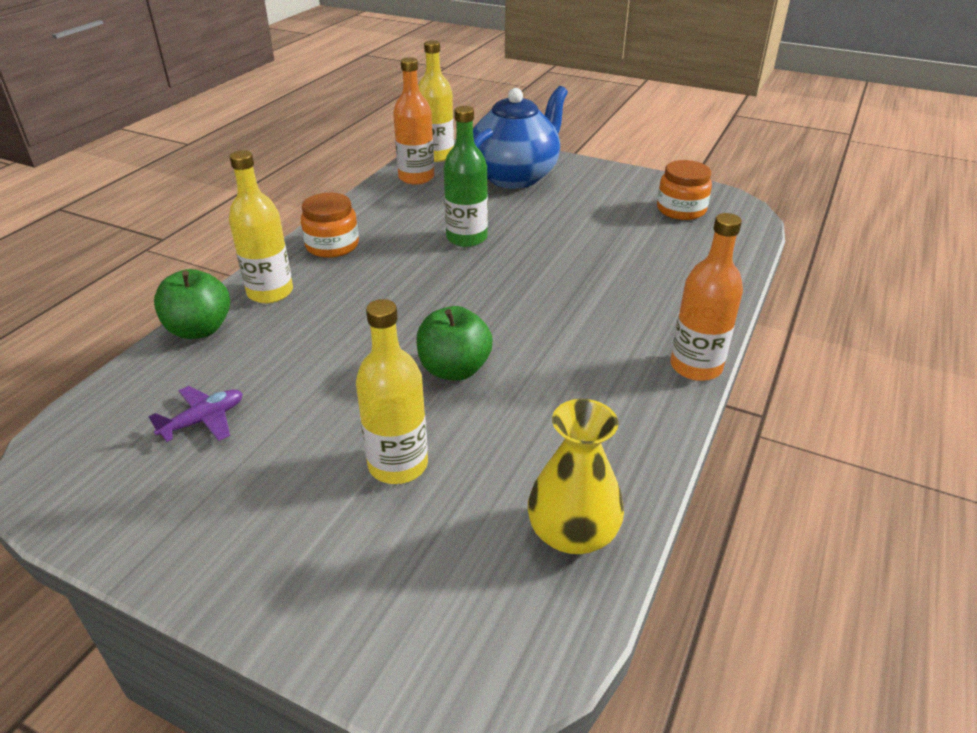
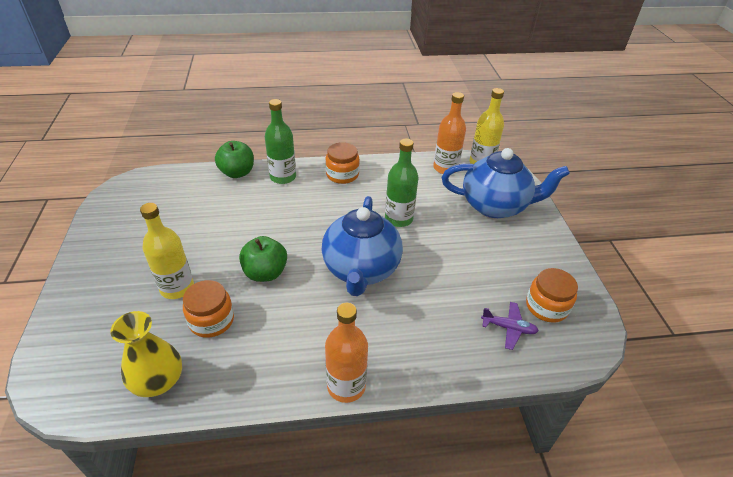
camera: 55 degrees right, 5 degrees up
purple plane [148,386,243,442] -> purple plane moved to [481,302,539,350]
yellow bottle [229,150,293,303] -> green bottle [265,99,296,184]
none -> orange jar [183,280,234,338]
none -> blue teapot [321,196,403,296]

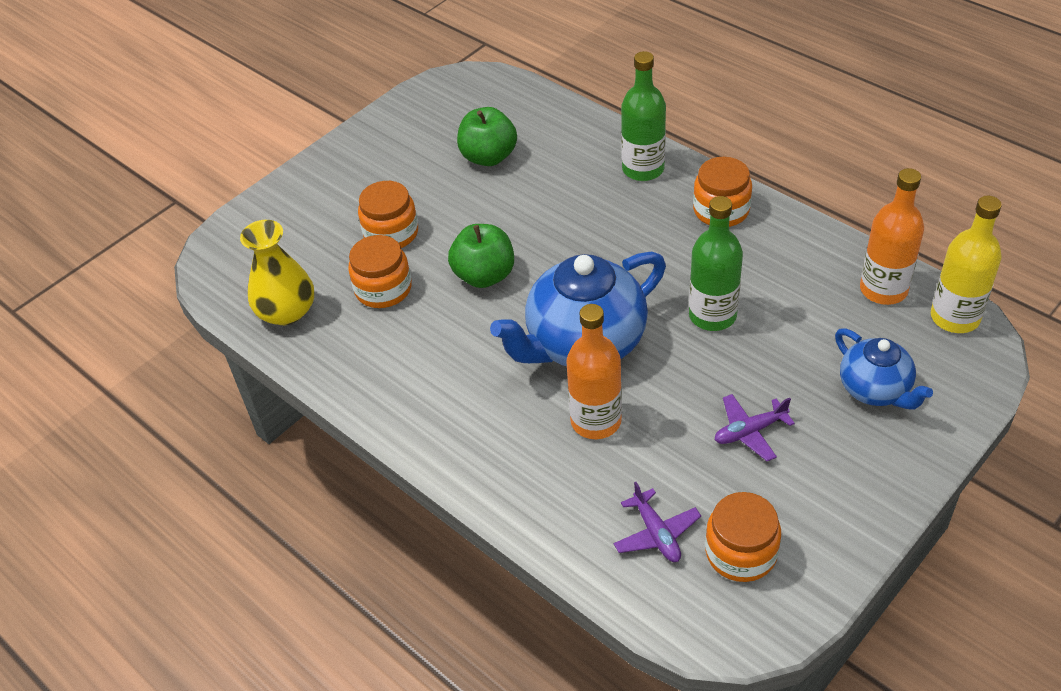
camera: 55 degrees right, 5 degrees up
yellow bottle [140,203,194,299] -> orange jar [358,181,418,248]
green apple [215,141,254,178] -> green apple moved to [457,107,517,166]
orange bottle [325,303,368,403] -> orange bottle moved to [566,304,622,439]
blue teapot [442,148,570,218] -> blue teapot [835,328,933,410], size x0.57
none -> purple plane [715,394,795,461]

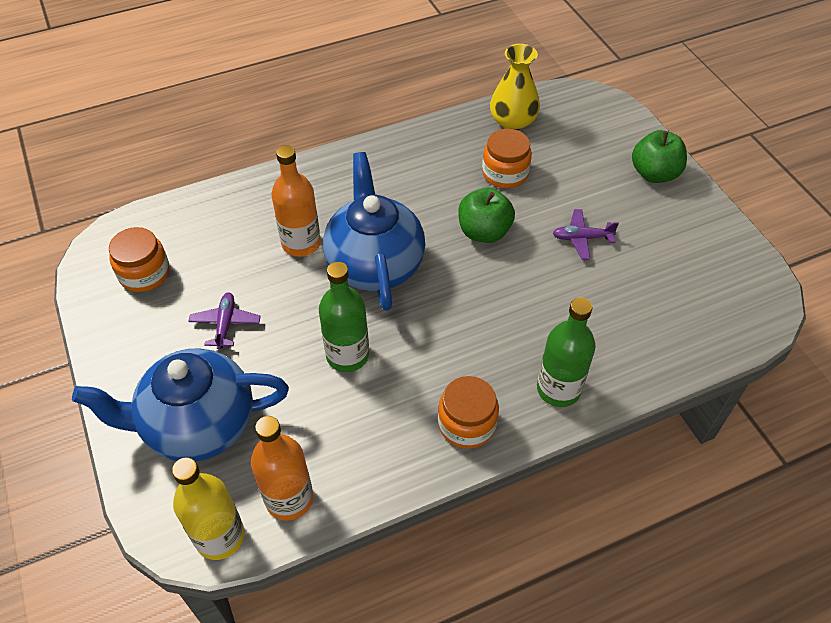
camera: 110 degrees right, 5 degrees up
orange jar [358,181,418,248] -> none
green apple [457,107,517,166] -> green apple moved to [632,130,687,183]
purple plane [614,482,701,562] -> purple plane moved to [553,209,619,260]
blue teapot [835,328,933,410] -> blue teapot [72,348,289,462], size x1.74

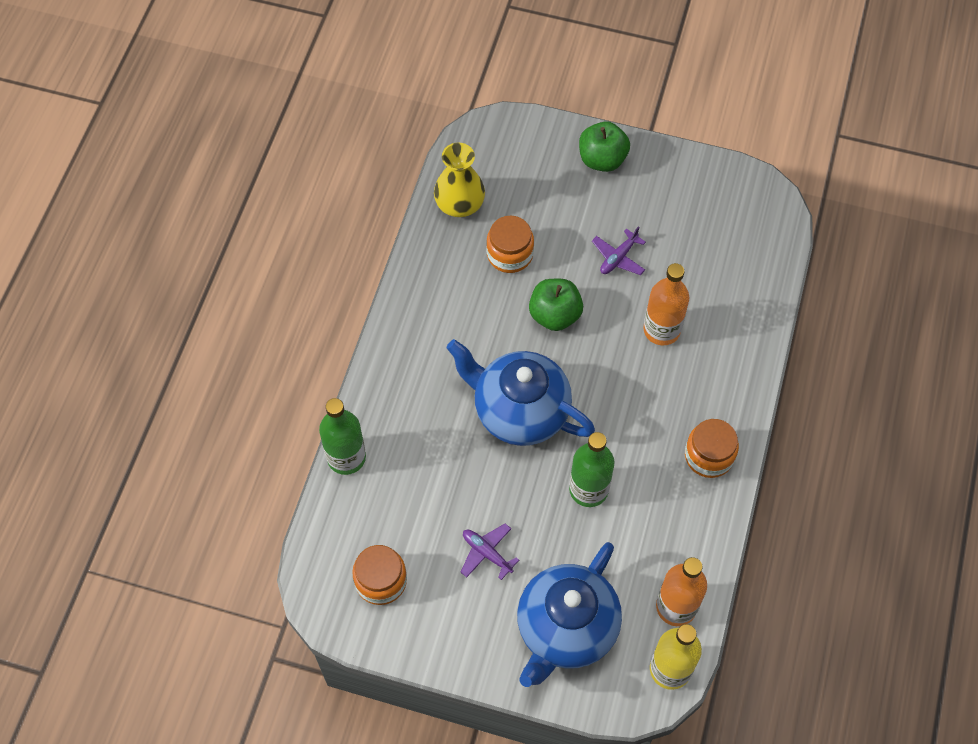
camera: 50 degrees left, 10 degrees up
orange bottle [272,145,321,257] -> orange bottle moved to [643,263,689,345]
green bottle [537,297,596,407] -> green bottle moved to [319,398,366,475]

